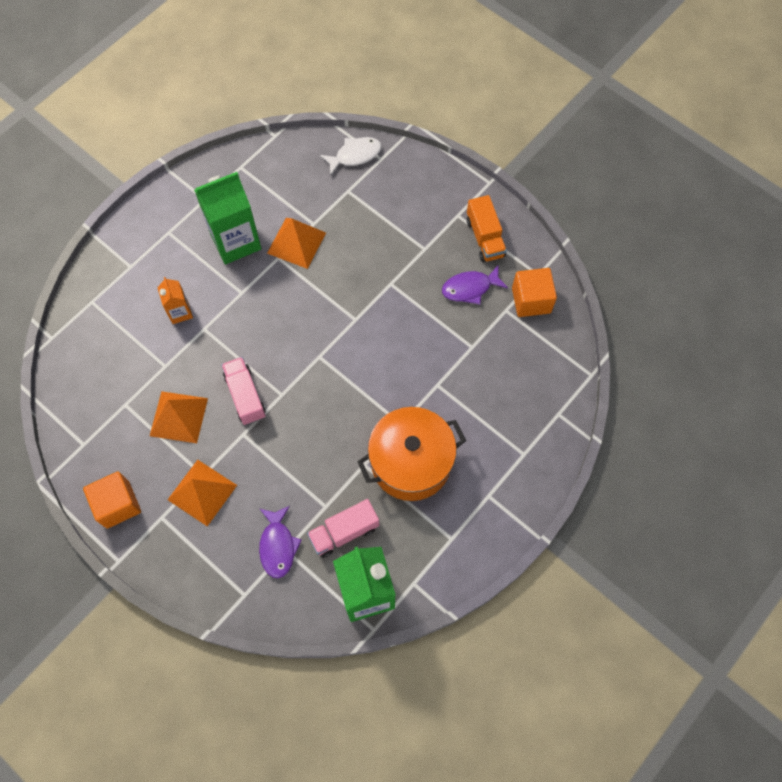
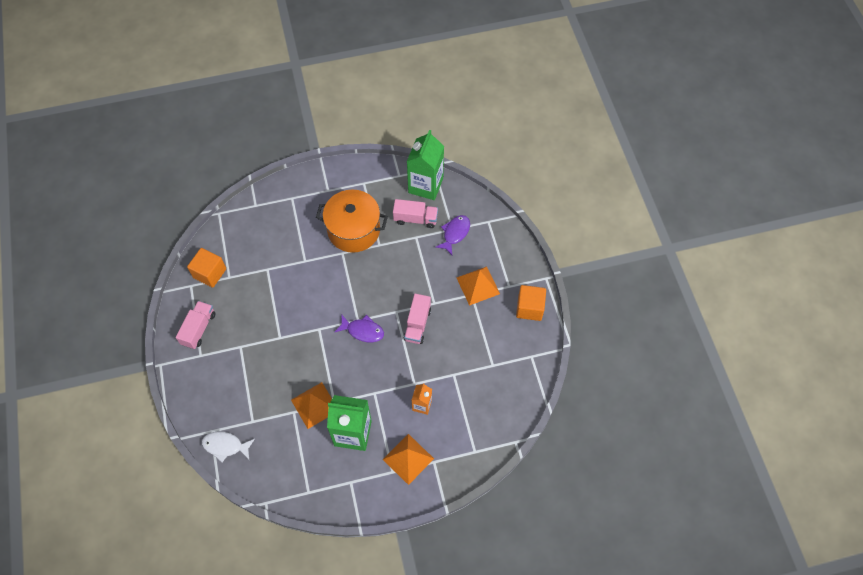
camera: 145 degrees left, 5 degrees down
orange pyramid [150,391,208,443] -> orange pyramid moved to [383,434,434,485]
purple fish [442,264,508,305] -> purple fish moved to [335,315,384,342]
orange truck [467,195,507,262] -> pink truck [176,301,216,349]

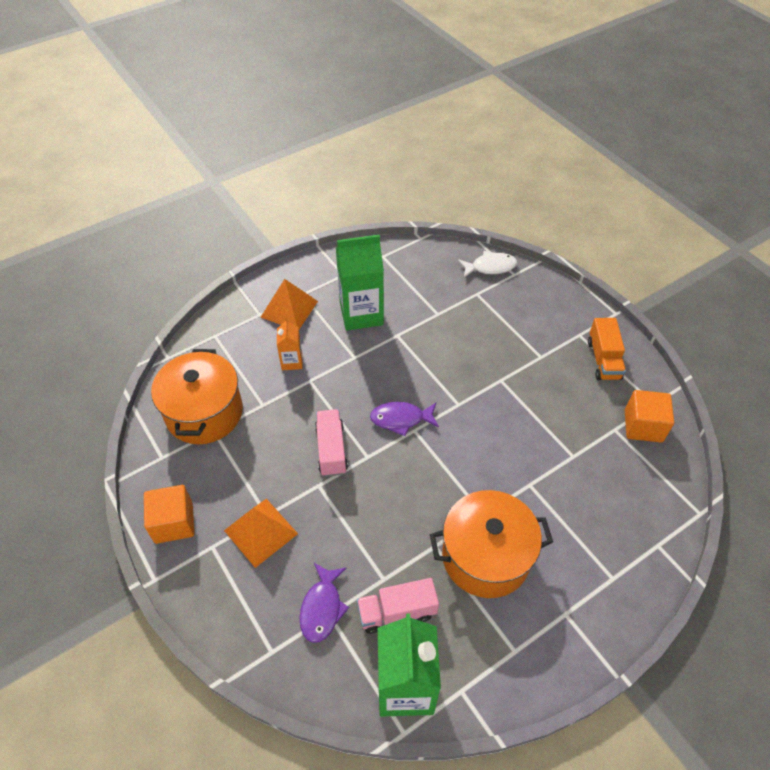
camera: 160 degrees right, 10 degrees down
pink truck [176,301,216,349] -> orange truck [588,318,626,380]
orange pyramid [291,382,332,429] -> none
none -> orange pot [151,349,243,444]

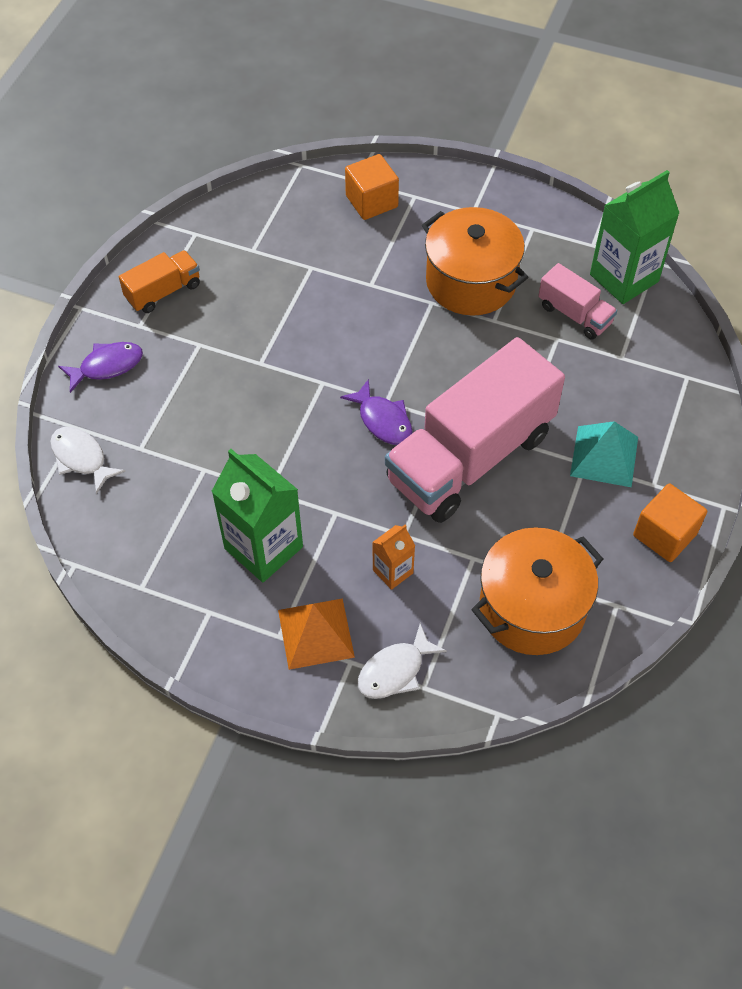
camera: 125 degrees left, 5 degrees up
orange pyramid [224,499,298,568] -> turquoise pyramid [570,421,638,487]
purple fish [299,563,349,643] -> purple fish moved to [58,342,143,393]
pink truck [315,409,348,477] -> pink truck [385,337,565,523], size x2.19
orange cube [625,390,674,443] -> orange cube moved to [345,154,399,220]
none -> white fish [358,623,447,699]

